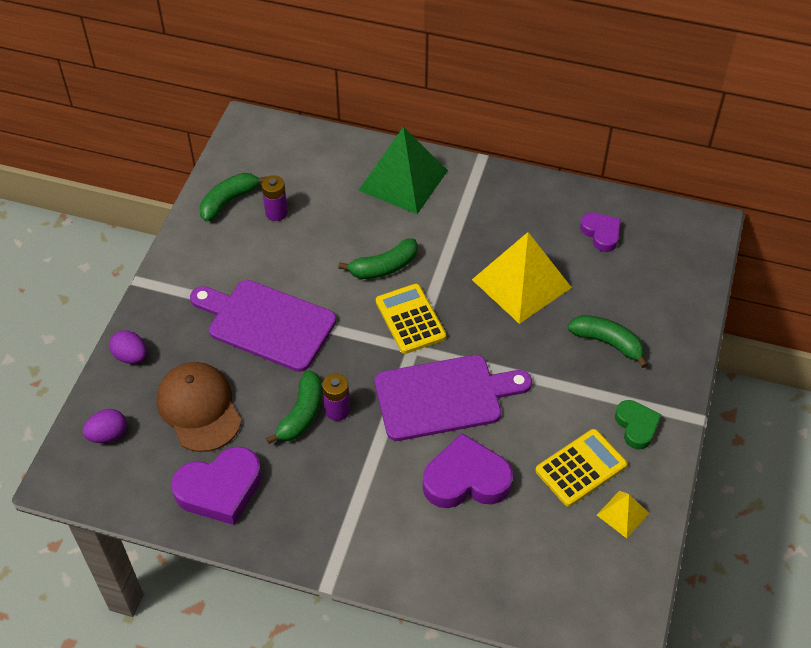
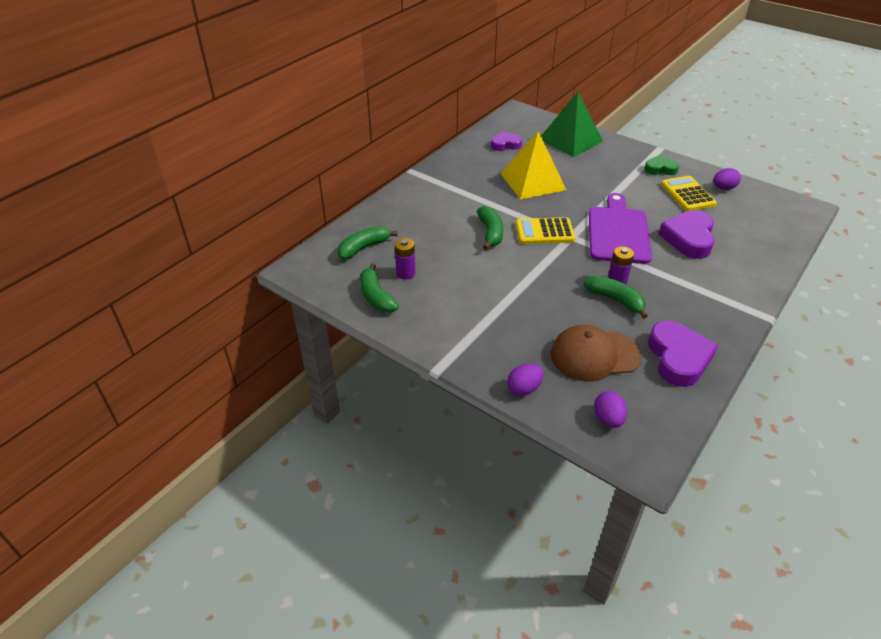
camera: 70 degrees left, 10 degrees down
purple cutting board [190,280,336,372] -> none
green pyramid [358,127,448,214] -> green pyramid moved to [541,92,603,157]
green banana [567,315,648,368] -> green banana moved to [338,226,398,260]
yellow pyramid [597,491,649,538] -> purple egg [713,168,741,190]

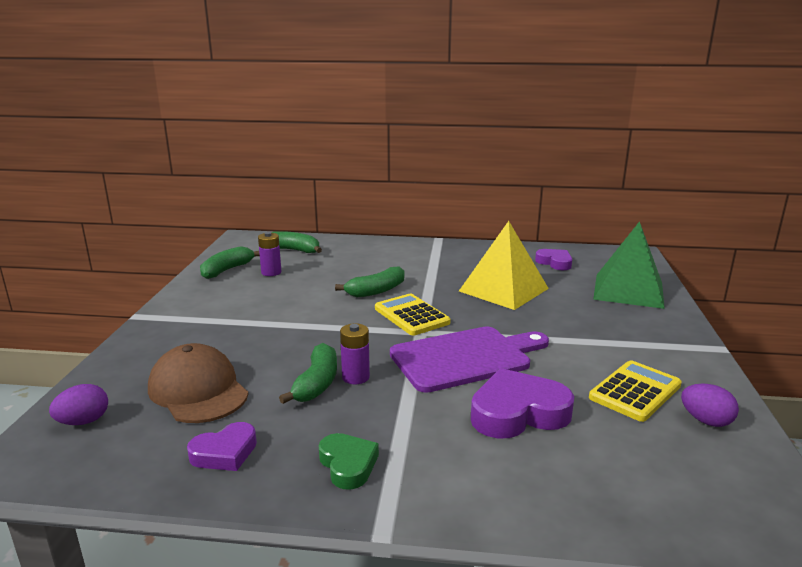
camera: 60 degrees right, 20 degrees down
purple egg [507,364,544,396] -> none
green heart [644,155,679,175] -> green heart moved to [319,433,379,490]
purple heart [648,321,718,387] -> purple heart [187,422,257,471], size x0.60

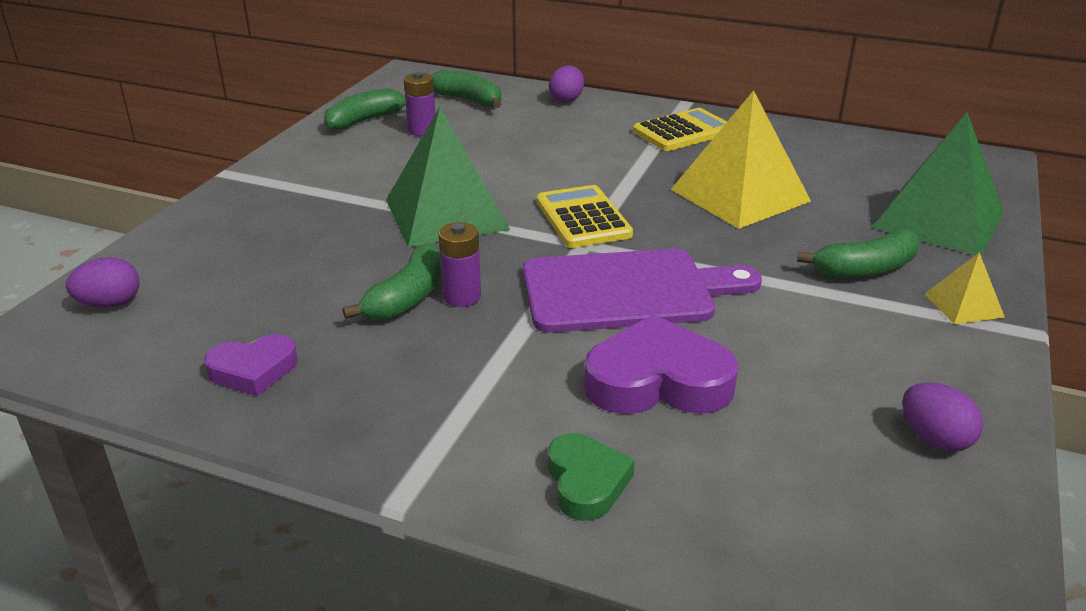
camera: 15 degrees right, 10 degrees up
brown cap [148,343,248,423] -> none
green heart [319,433,379,490] -> green heart moved to [548,433,635,521]
green banana [335,266,405,297] -> green banana moved to [797,229,919,278]
purple heart [535,249,572,270] -> none
yellow calculator [589,360,682,422] -> yellow calculator moved to [633,108,727,151]
none -> green pyramid [386,107,510,247]
none -> purple egg [549,65,584,103]
none -> yellow pyramid [925,252,1005,324]

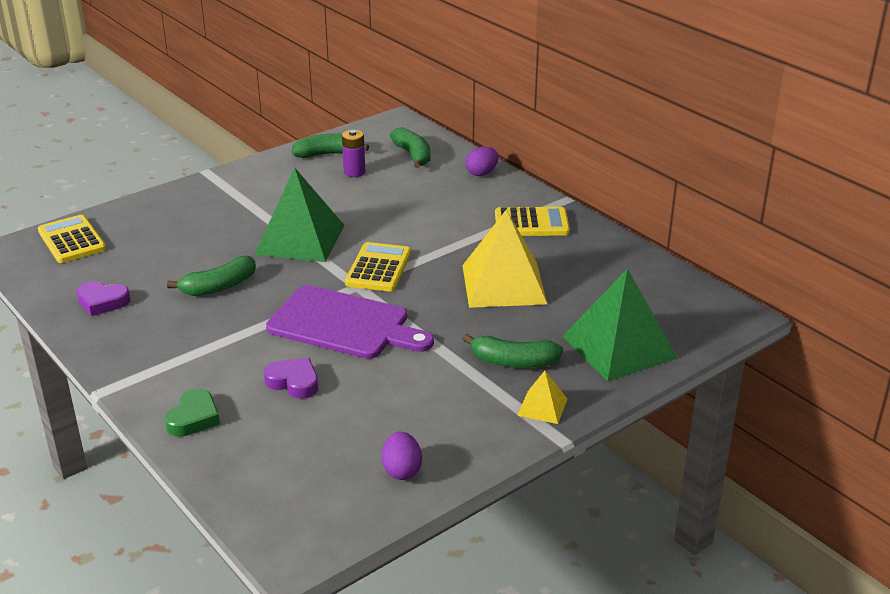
camera: 30 degrees right, 0 degrees up
purple egg [66,257,140,308] -> yellow calculator [38,215,106,263]
purple battery [439,222,481,307] -> none
purple heart [584,314,738,414] -> purple heart [264,358,318,399], size x0.60

